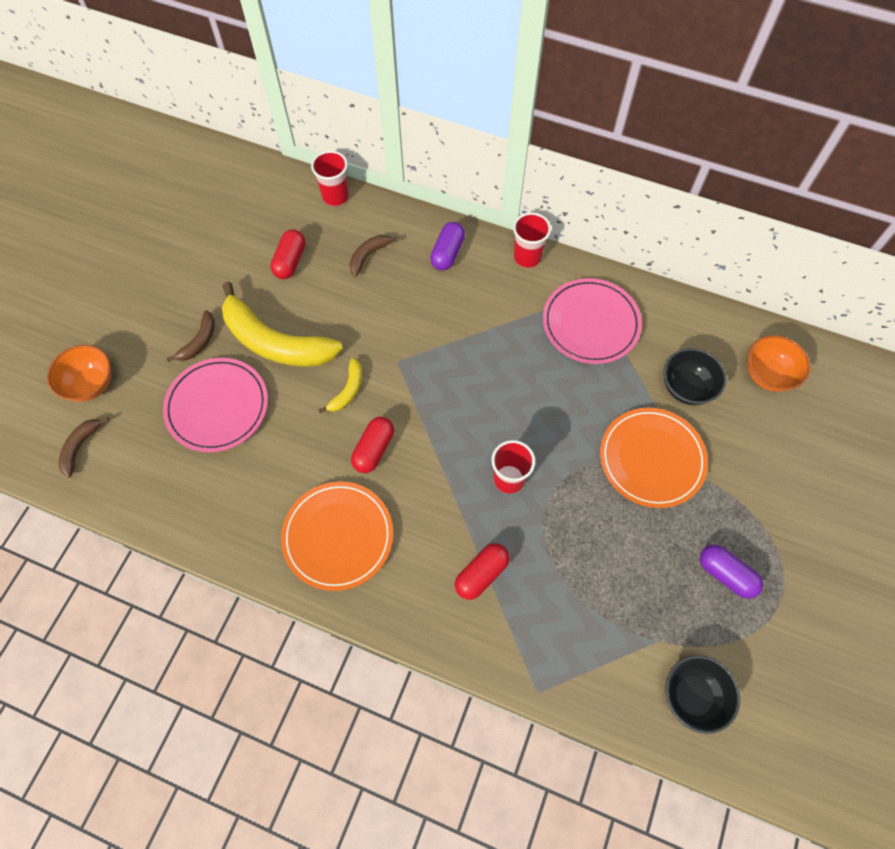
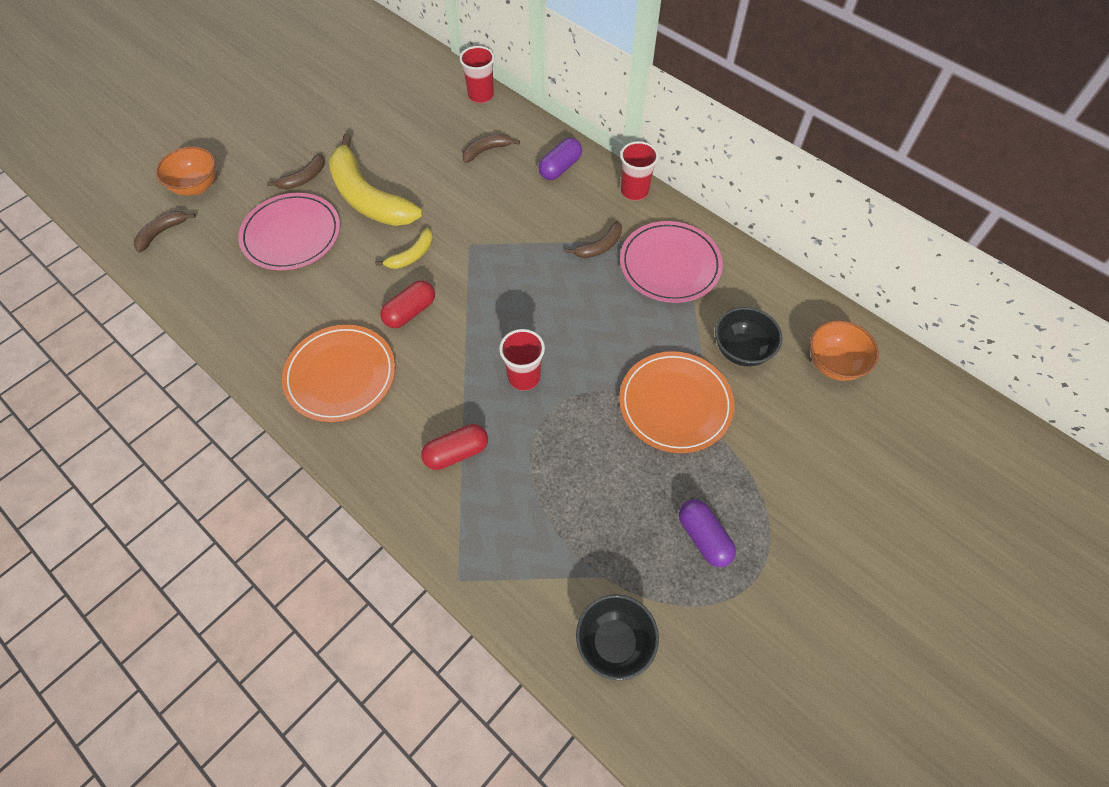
camera: 20 degrees right, 5 degrees down
red capsule [270,229,305,279] -> none
none -> brown banana [565,221,622,258]

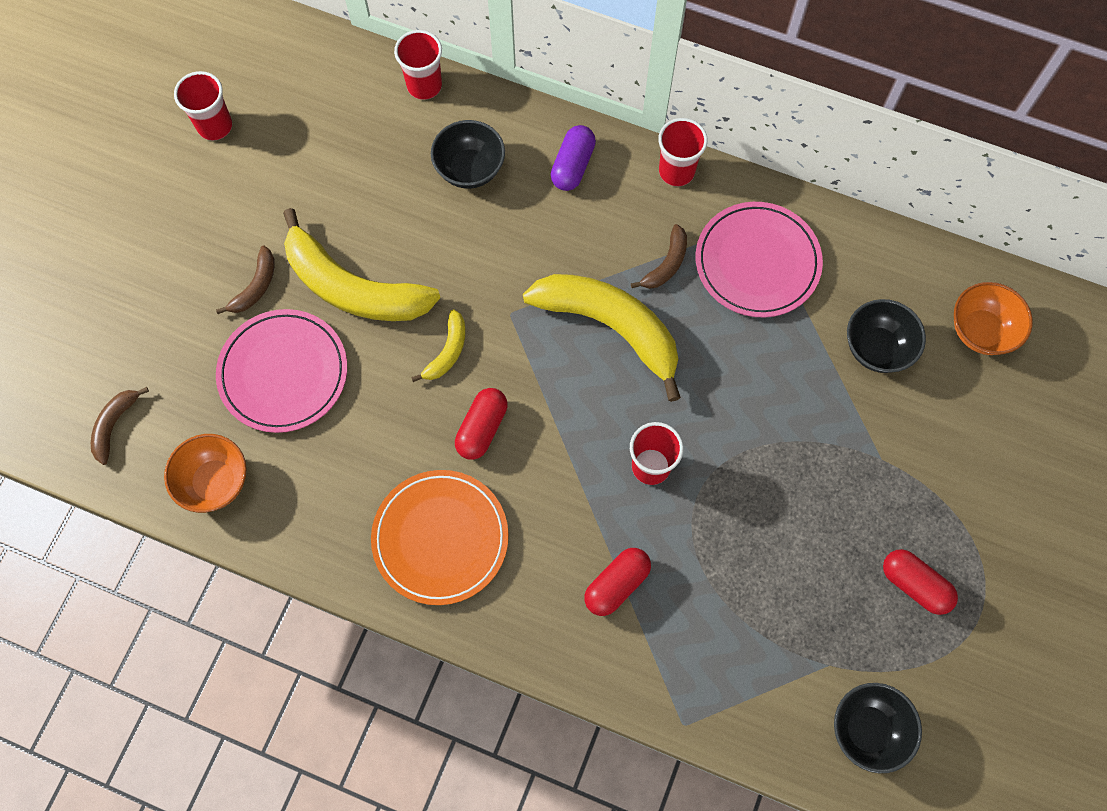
camera: 20 degrees left, 10 degrees up
orange bowl [156,146,216,196] -> orange bowl moved to [164,434,246,513]
brown banana [462,134,520,163] -> black bowl [431,120,505,189]
orange plate [619,351,734,453] -> none
purple capsule [679,499,736,567] -> red capsule [883,549,958,615]
none -> red cup [174,71,232,141]
none -> yellow banana [523,274,681,402]

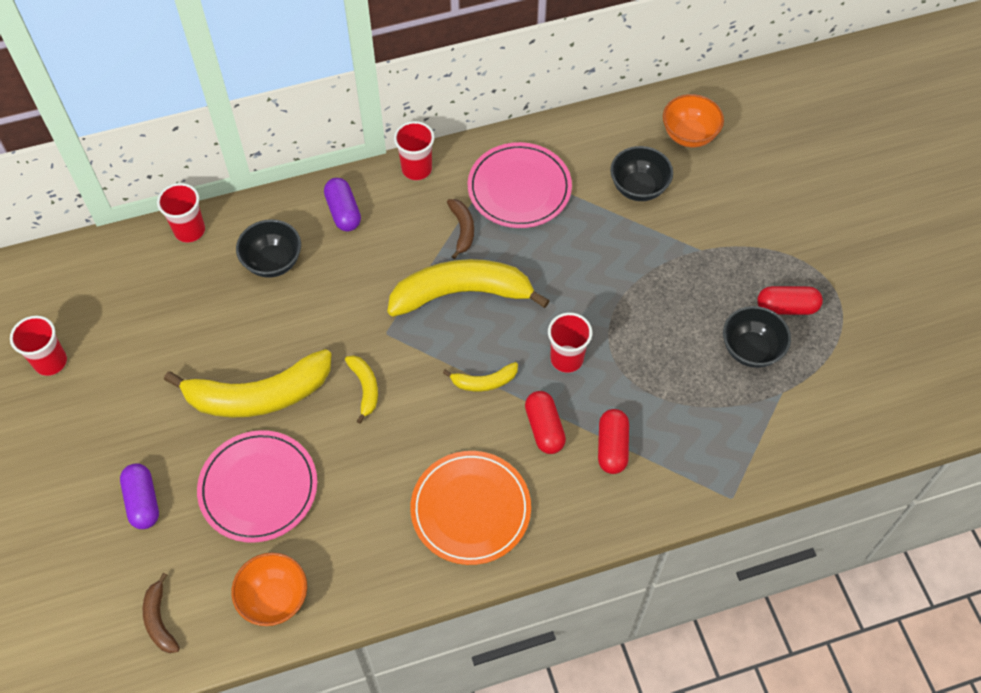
camera: 40 degrees left, 10 degrees down
brown banana [216,246,275,314] -> none
red capsule [455,388,508,460] -> red capsule moved to [525,391,566,454]
black bowl [834,683,922,773] -> black bowl moved to [723,306,791,368]
none -> purple capsule [120,463,159,529]
none -> yellow banana [443,362,518,391]

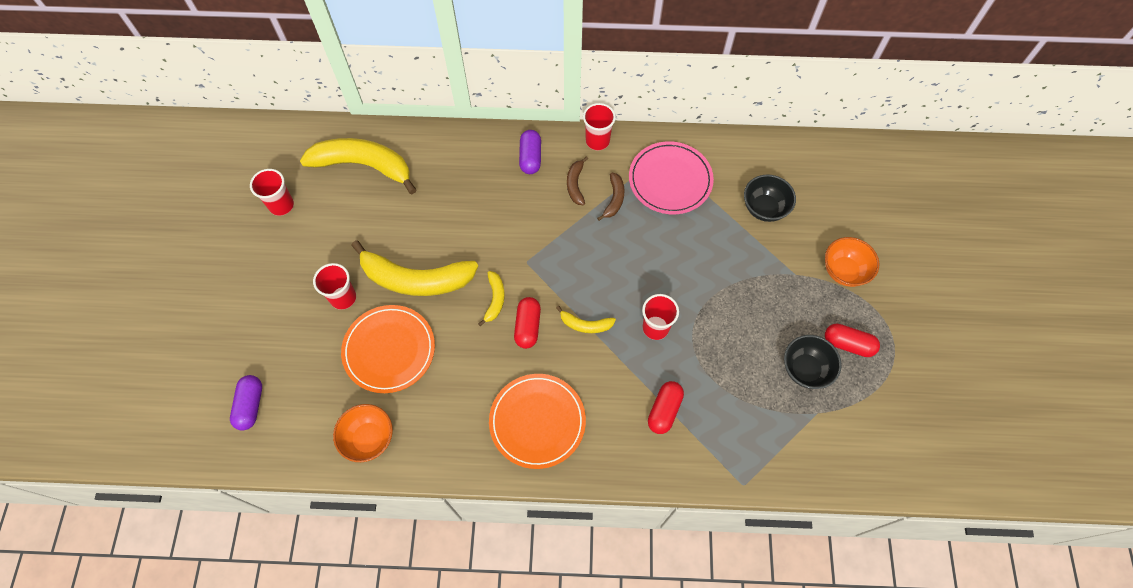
camera: 20 degrees right, 5 degrees up
purple capsule [120,463,159,529] -> purple capsule moved to [230,375,262,431]
brown banana [143,573,180,653] -> brown banana moved to [567,156,588,205]
red cup [157,183,205,243] -> red cup moved to [313,263,356,310]
pink plate [197,430,317,543] -> orange plate [341,305,435,393]
black bowl [236,219,301,278] -> none
yellow banana [387,259,550,317] -> yellow banana moved to [300,138,417,194]
red capsule [525,391,566,454] -> red capsule moved to [514,297,541,349]
orange bowl [663,94,724,147] -> orange bowl moved to [825,237,879,287]

